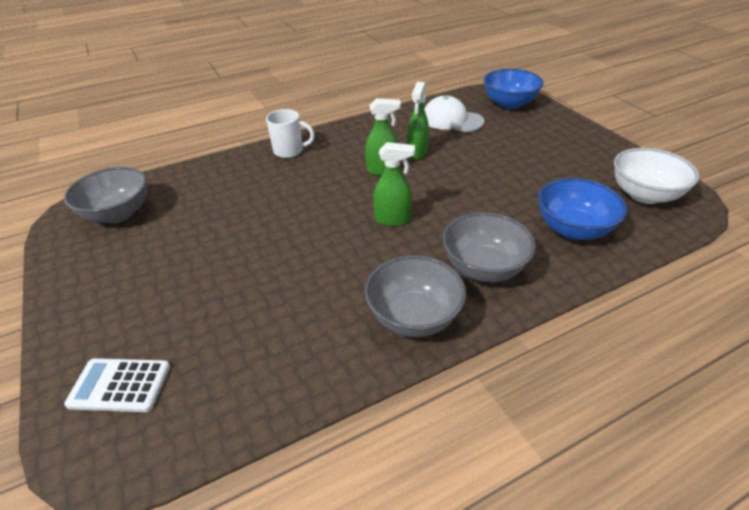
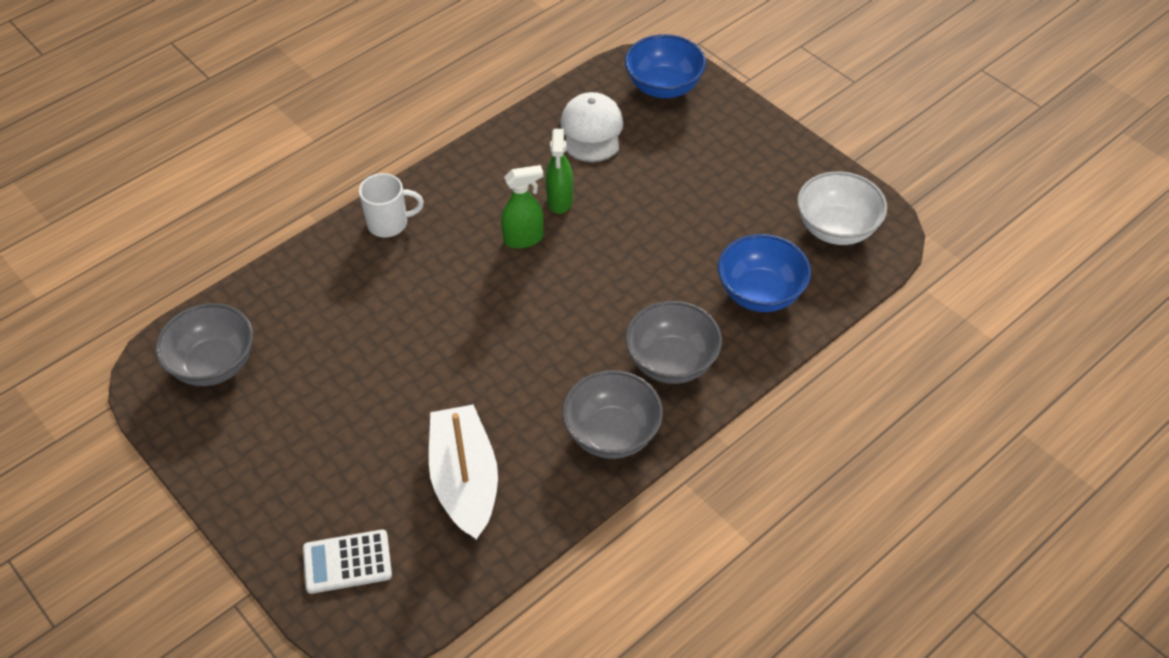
camera: 15 degrees left, 10 degrees up
green spray bottle [373,142,415,226] -> none
white cap [424,96,484,132] -> white cap turned 75 degrees clockwise [560,92,623,162]
none -> white boat [429,404,498,540]

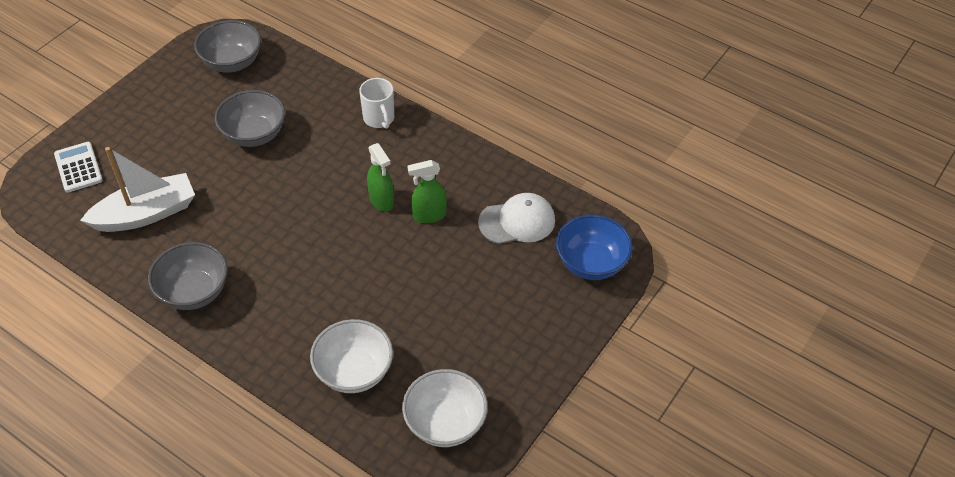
camera: 75 degrees right, 0 degrees up
grey bowl [625,301,722,384] -> grey bowl moved to [215,90,285,147]
blue bowl [718,234,811,312] -> white bowl [310,319,393,393]

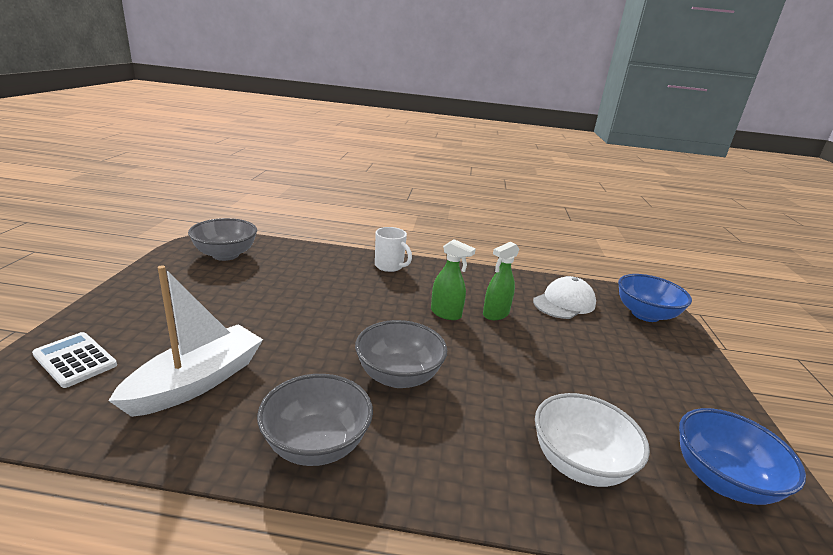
camera: 30 degrees left, 25 degrees down
grey bowl [215,90,285,147] -> grey bowl moved to [355,320,447,388]
white bowl [402,369,488,447] -> blue bowl [679,408,806,505]

